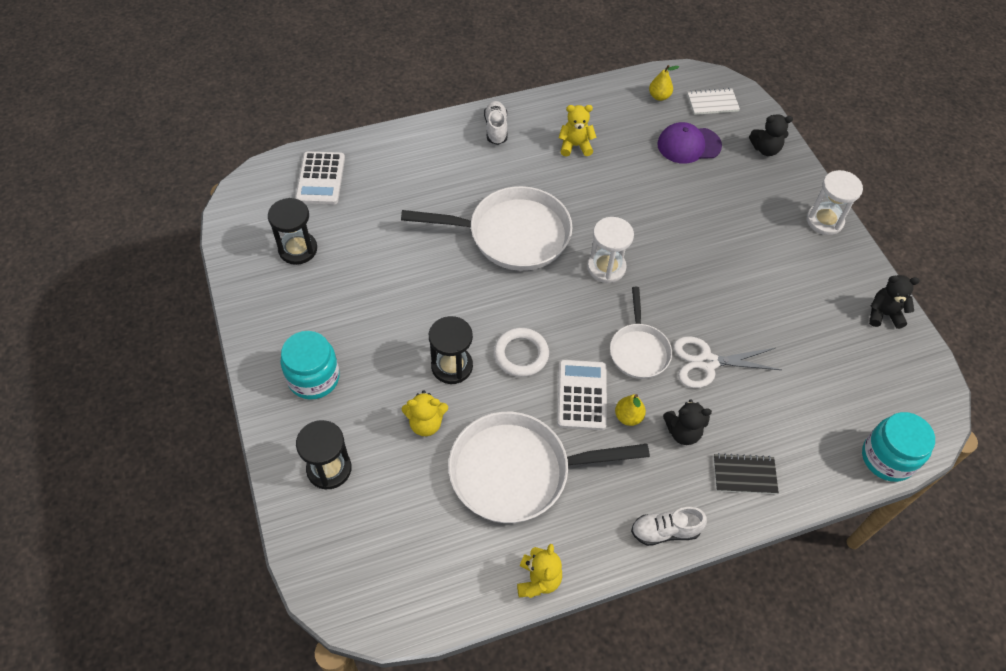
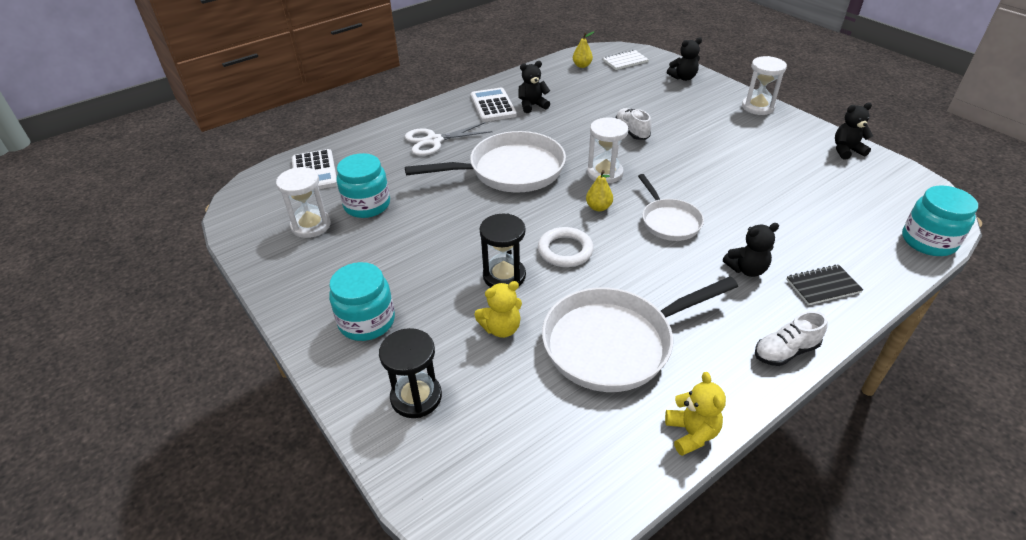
camera: 15 degrees left, 15 degrees down
black hourglass [268,198,317,265] -> white hourglass [276,167,331,238]
white shoe [484,101,507,145] -> white shoe moved to [616,108,651,140]
white calculator [557,360,607,431] -> white calculator moved to [471,88,517,122]
yellow teddy bear [559,105,597,157] -> black teddy bear [518,61,550,113]
yellow pear [615,394,646,426] -> yellow pear moved to [586,170,613,211]
purple cap [657,122,722,164] -> none
white scissors [673,336,782,388] -> white scissors moved to [405,122,493,156]
none -> turquoise jar [336,153,390,218]

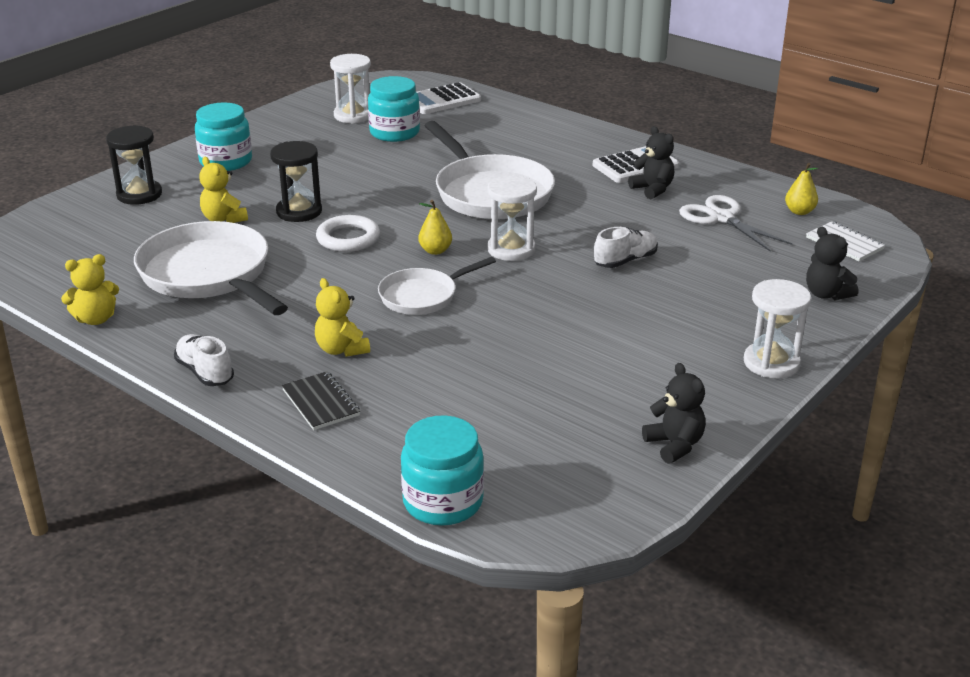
camera: 75 degrees right, 10 degrees down
white scissors [405,122,493,156] -> white scissors moved to [679,195,792,252]
black teddy bear [723,223,779,277] -> yellow teddy bear [315,278,370,357]

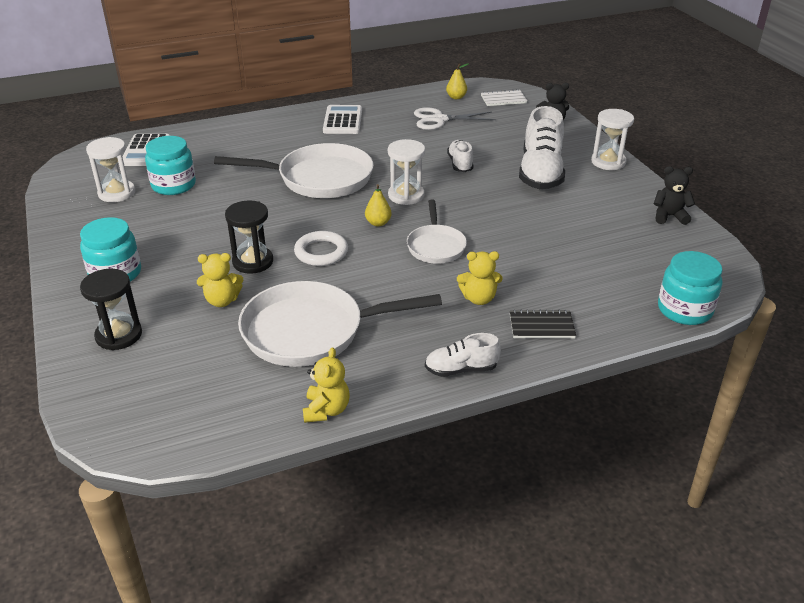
camera: 60 degrees left, 5 degrees up
black teddy bear [628,126,674,199] -> none
none -> white shoe [519,106,565,189]

